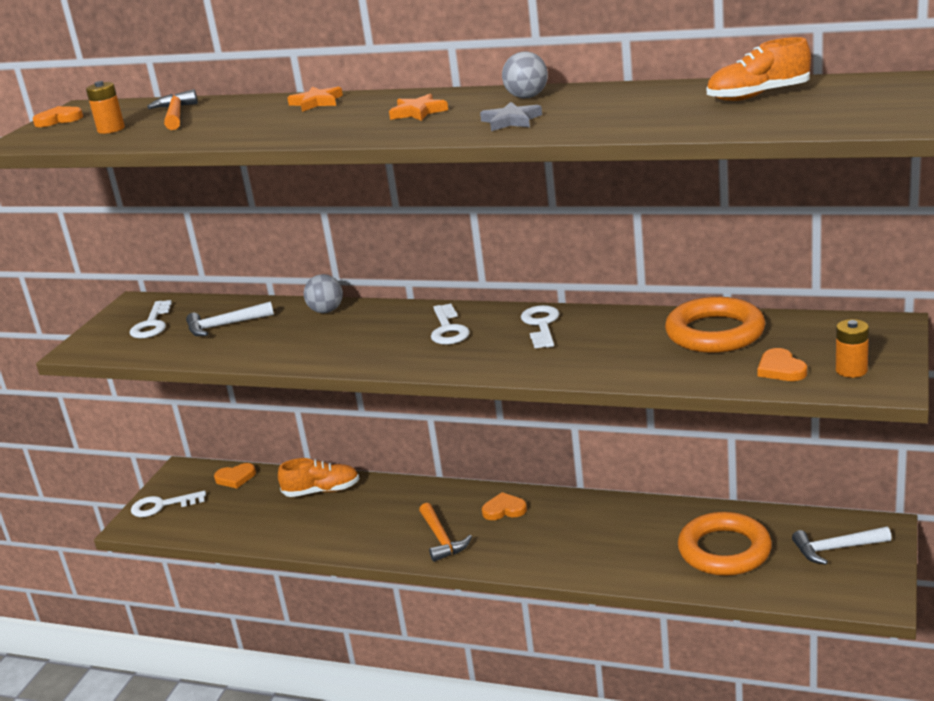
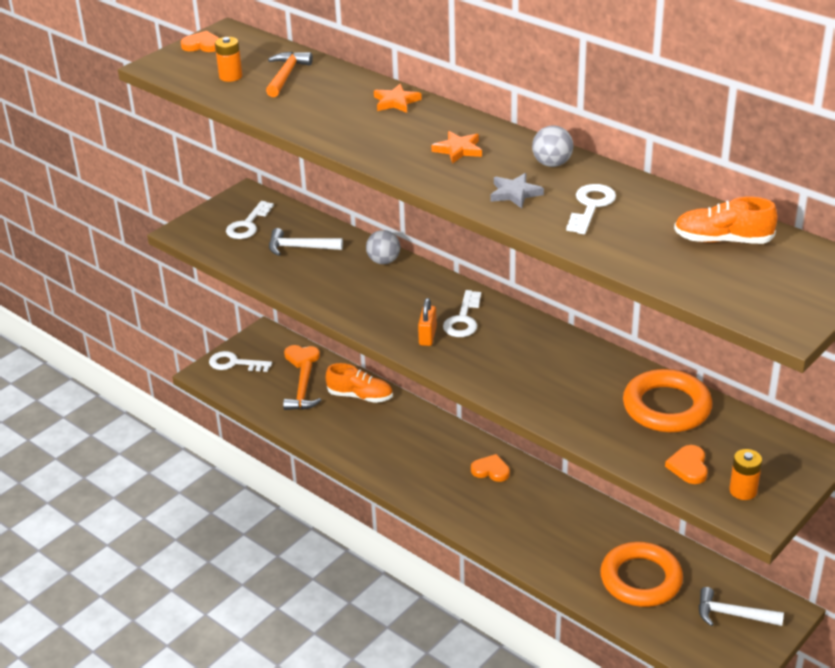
camera: 20 degrees right, 10 degrees up
orange hammer [419,503,472,562] -> orange hammer moved to [283,360,322,410]
white key [521,305,560,348] -> white key moved to [566,184,616,234]
none -> orange padlock [418,298,437,346]

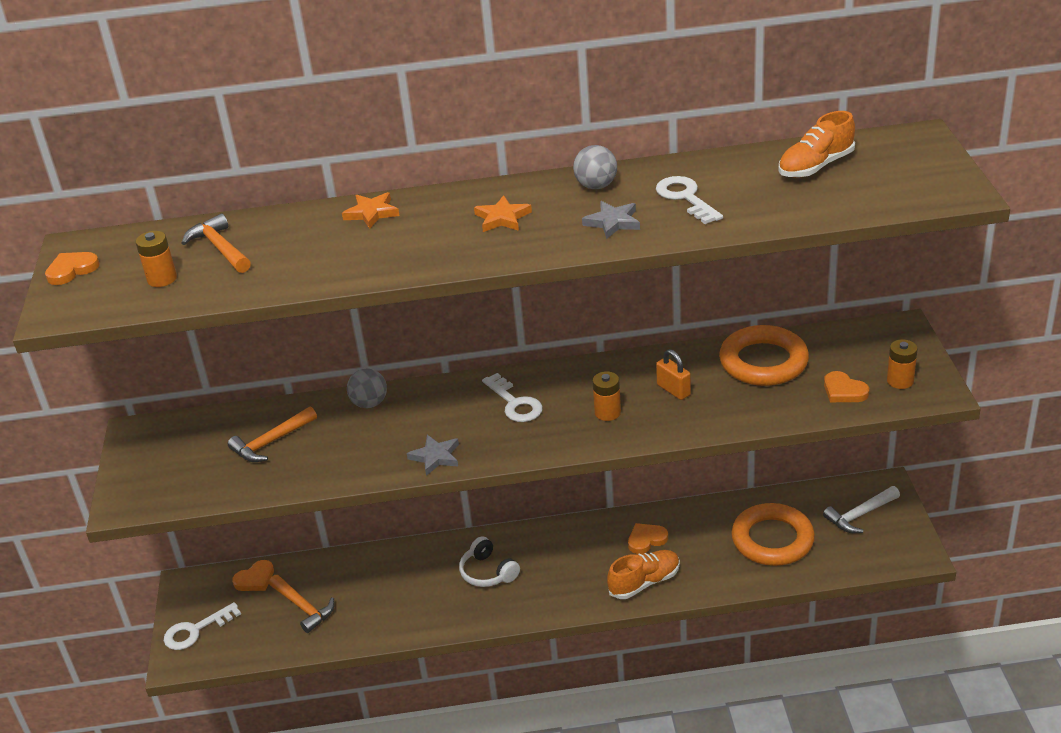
camera: 45 degrees left, 0 degrees up
white key [226,201,274,239] -> none
white hammer [269,228,343,256] -> orange hammer [228,406,317,462]
orange shoe [326,363,393,403] -> orange shoe moved to [607,550,680,599]
orange padlock [418,298,437,346] -> orange padlock moved to [656,349,691,400]
orange heart [471,454,510,482] -> orange heart moved to [628,523,668,554]
none -> grey star [407,435,459,476]
none -> white headphones [459,536,520,587]
none -> orange battery [593,371,621,421]

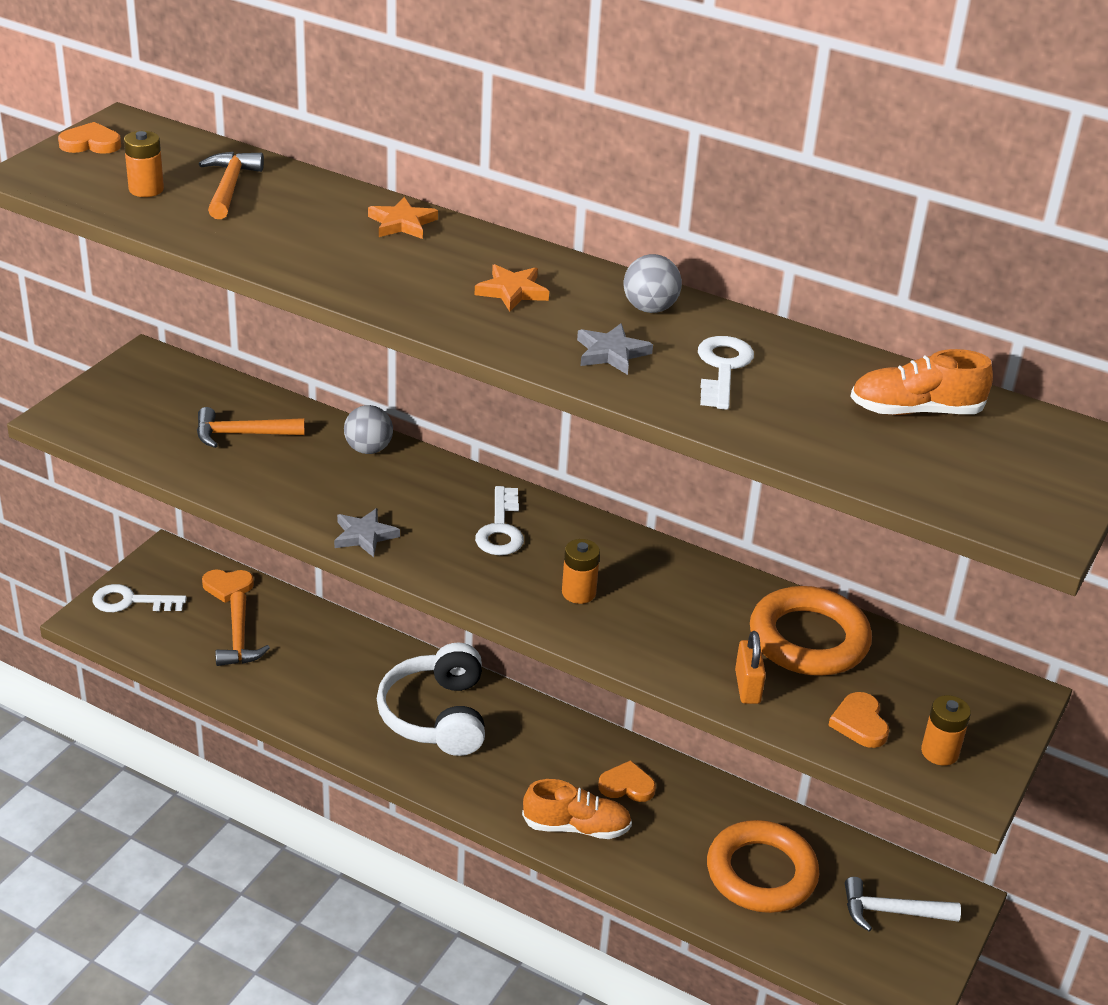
camera: 30 degrees right, 0 degrees up
white headphones [459,536,520,587] -> white headphones [377,642,485,756], size x1.68
orange padlock [656,349,691,400] -> orange padlock moved to [735,631,766,704]

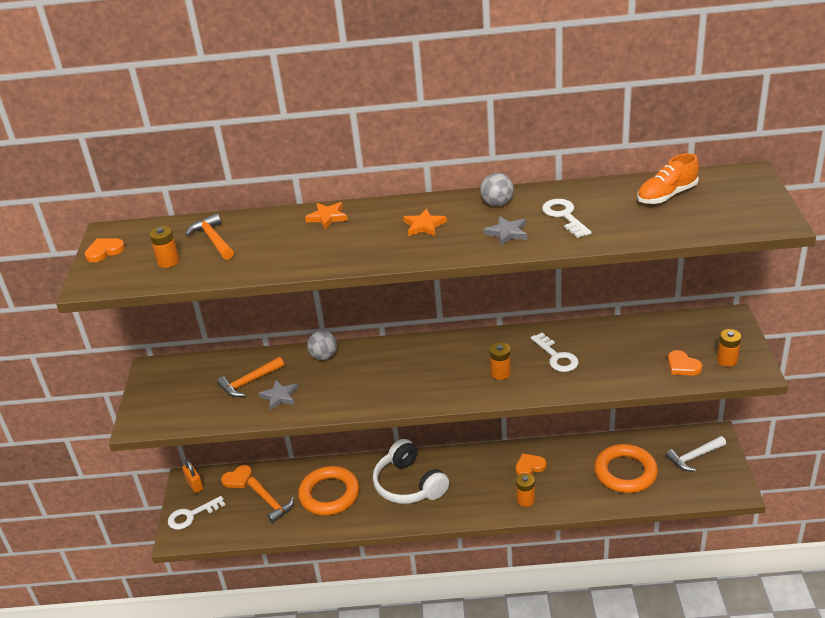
camera: 25 degrees left, 0 degrees up
grey star [334,508,400,557] -> grey star moved to [259,380,298,411]
white key [475,486,524,555] -> white key moved to [531,333,579,372]
orange shoe [522,779,632,839] -> orange battery [516,473,535,507]
orange padlock [735,631,766,704] -> orange padlock moved to [182,460,204,493]
orange ring [750,586,872,676] -> orange ring moved to [298,466,360,516]

